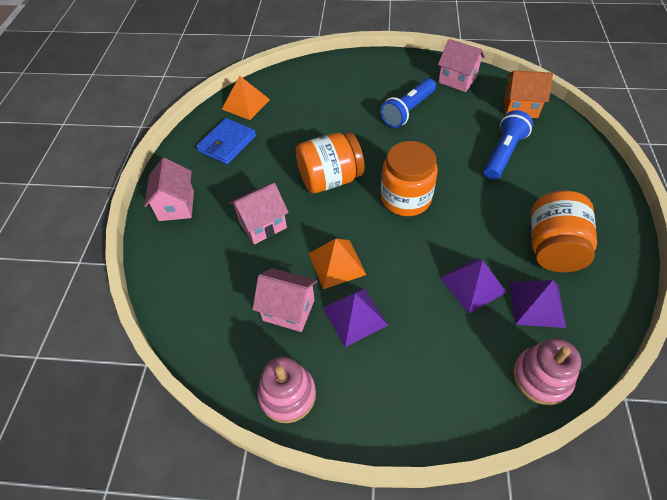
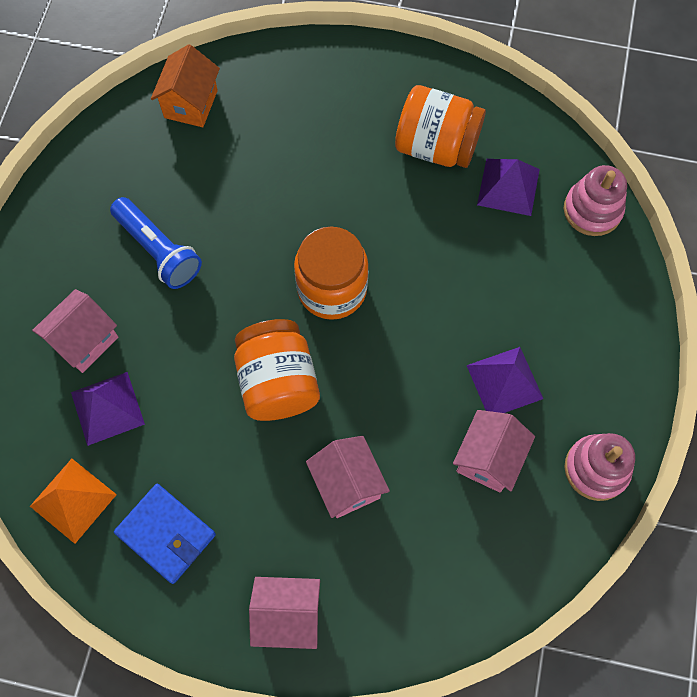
camera: 85 degrees left, 15 degrees up
orange pyramid [308,239,366,289] -> none
pink house [438,39,485,92] -> pink house moved to [32,289,119,373]
purple pyramid [440,258,507,313] -> purple pyramid moved to [71,372,145,446]
blue flashlight [484,110,533,180] -> none

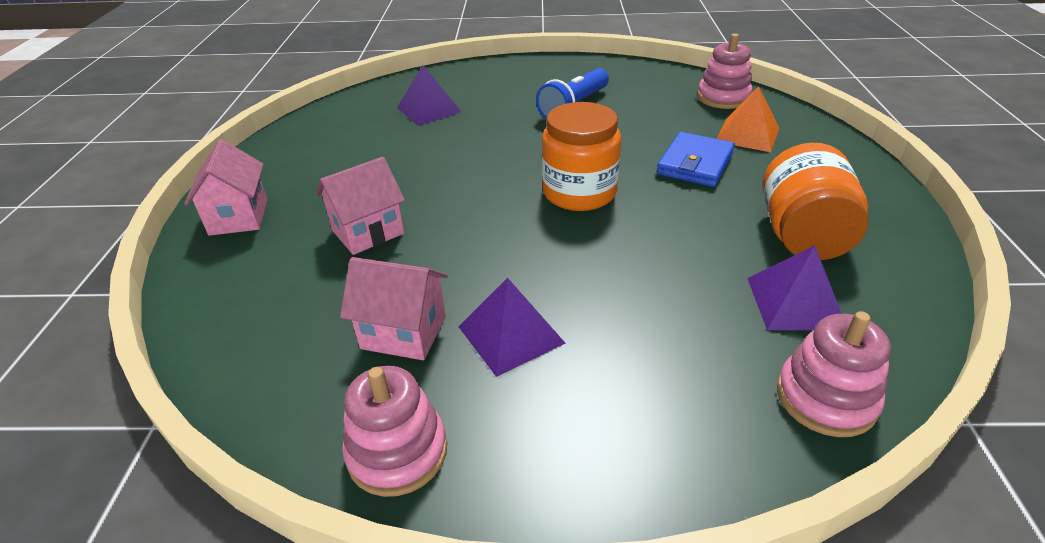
camera: 80 degrees right, 30 degrees down
orange pyramid [30,459,117,544] -> orange pyramid moved to [717,86,779,152]
pink house [32,289,119,373] -> none
blue wallet [114,484,216,584] -> blue wallet moved to [657,132,735,187]
orange house [151,44,220,127] -> pink stacking toy [697,34,752,109]
orange jar [234,319,320,421] -> none

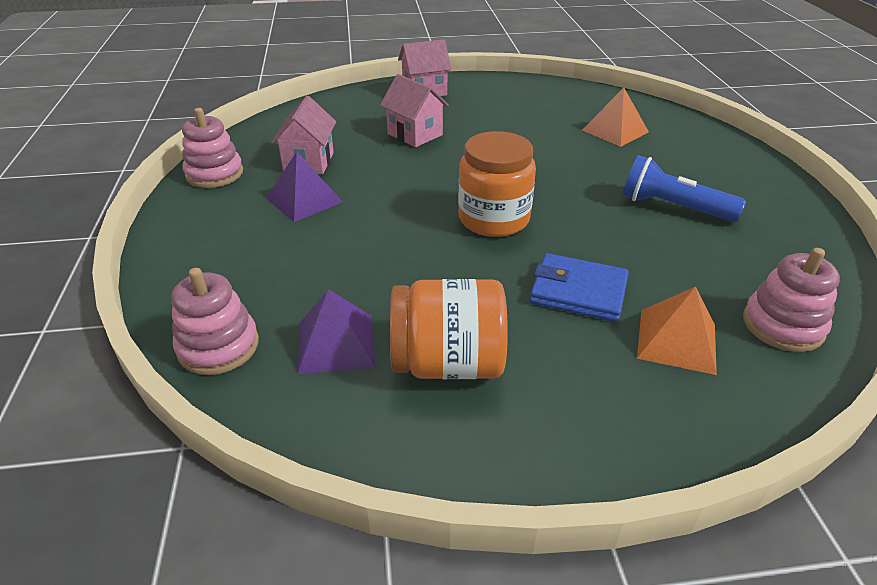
camera: 80 degrees right, 0 degrees up
purple pyramid [397,65,461,126] -> orange pyramid [582,88,649,147]

